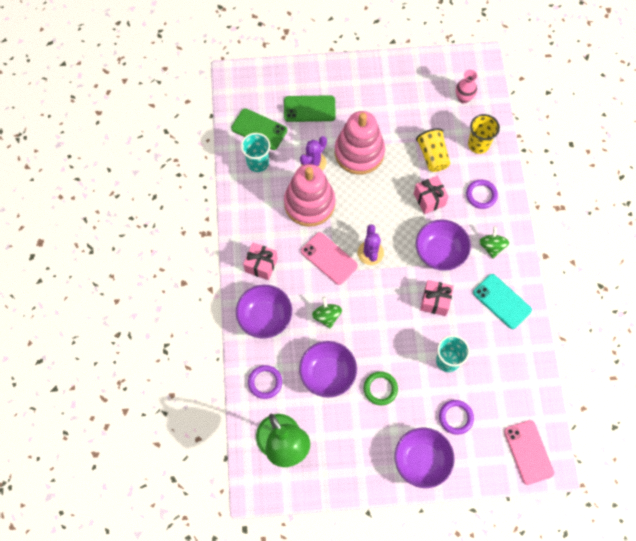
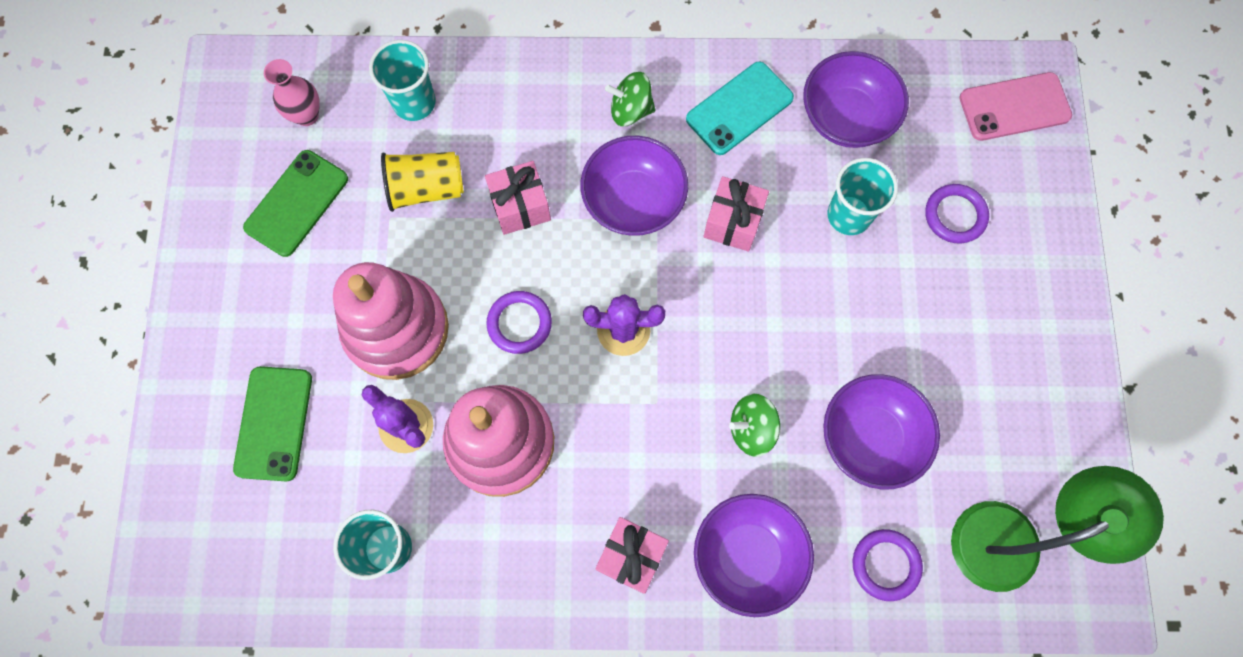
camera: 85 degrees left, 5 degrees up
green phone [231,108,287,150] -> green phone moved to [243,150,348,257]
pink phone [301,232,358,285] -> none
green ring [364,372,398,405] -> none
purple bowl [394,428,455,488] -> purple bowl moved to [803,51,909,148]
purple ring [466,180,498,209] -> purple ring moved to [486,291,552,354]
yellow cup [468,114,500,154] -> turquoise cup [369,40,436,121]

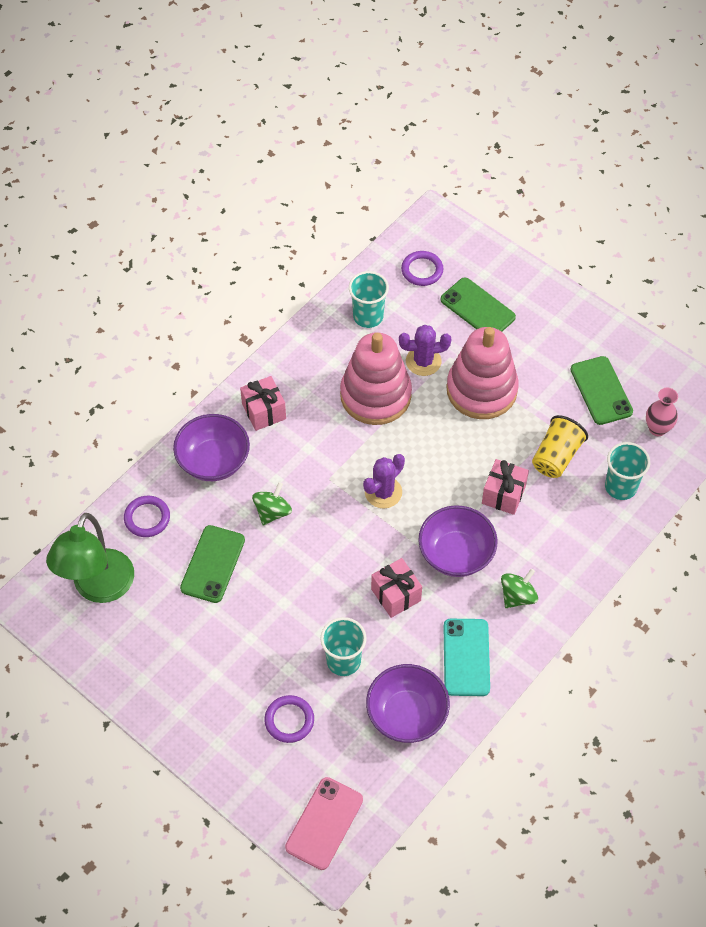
camera: 130 degrees right, 15 degrees down
purple ring [486,291,552,354] -> purple ring moved to [401,251,443,286]
purple bowl [823,374,940,490] -> green phone [180,525,245,603]

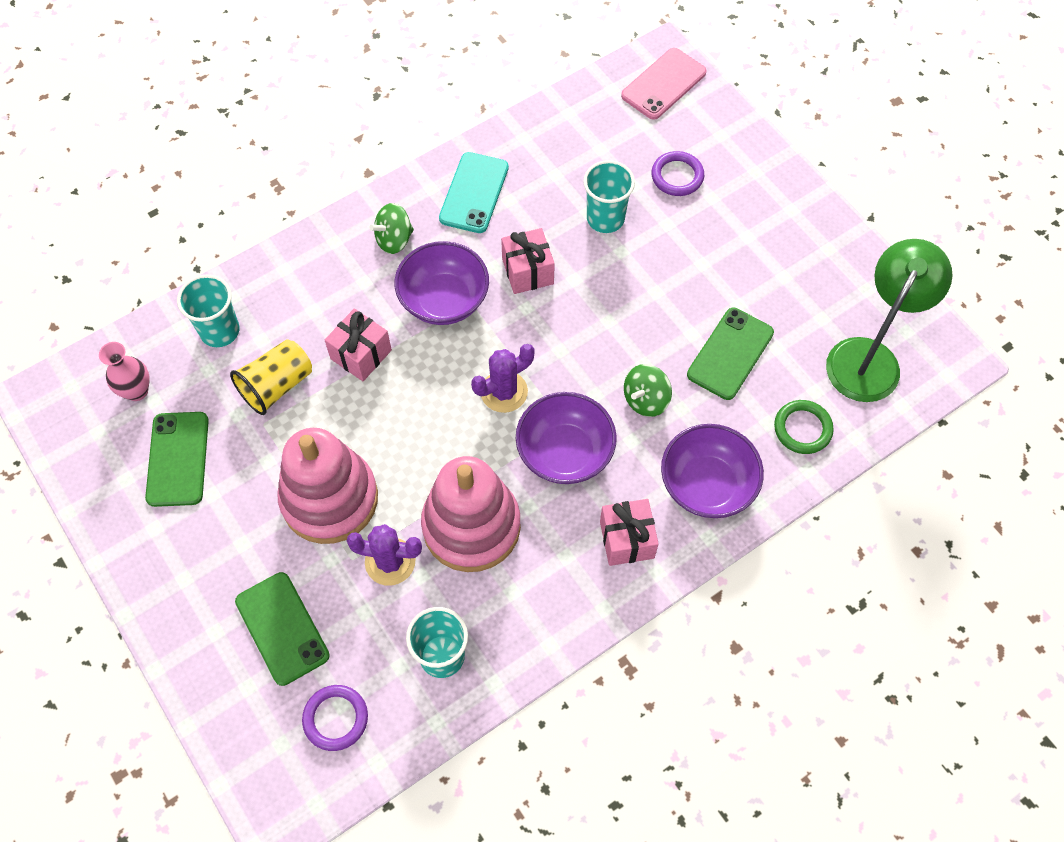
camera: 165 degrees left, 5 degrees up
purple ring [124,496,170,537] -> green ring [774,400,834,454]
purple bowl [366,664,450,743] -> purple bowl moved to [515,392,617,484]

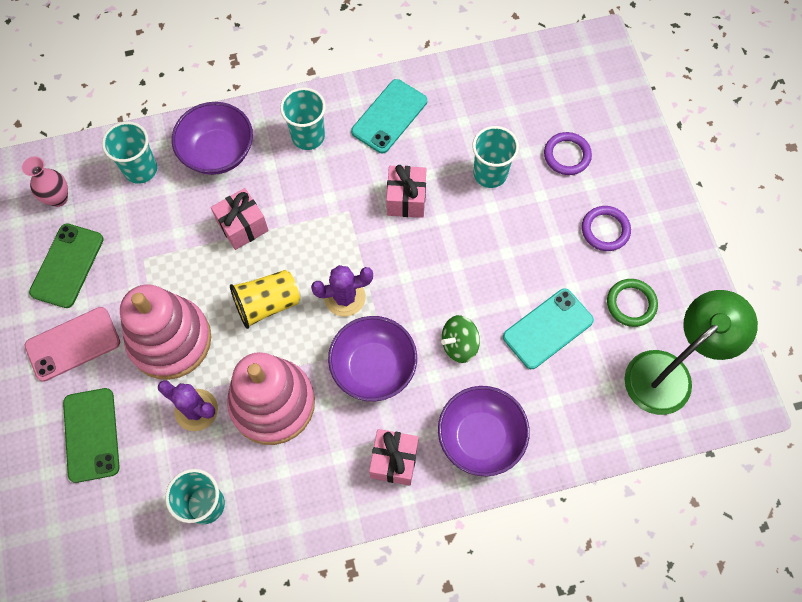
camera: 20 degrees right, 5 degrees up
yellow cup [230,339,312,415] -> yellow cup moved to [230,270,300,329]
purple ring [302,685,368,751] -> purple ring moved to [582,206,631,251]
green spinning top [369,203,414,254] -> turquoise cup [280,87,326,150]
purple bowl [395,241,489,325] -> purple bowl moved to [172,102,253,175]
pink phone [621,48,706,120] -> pink phone moved to [24,307,120,382]
green phone [687,308,774,400] -> turquoise phone [503,288,594,369]
green ring [774,400,834,454] -> green ring moved to [607,279,658,327]

